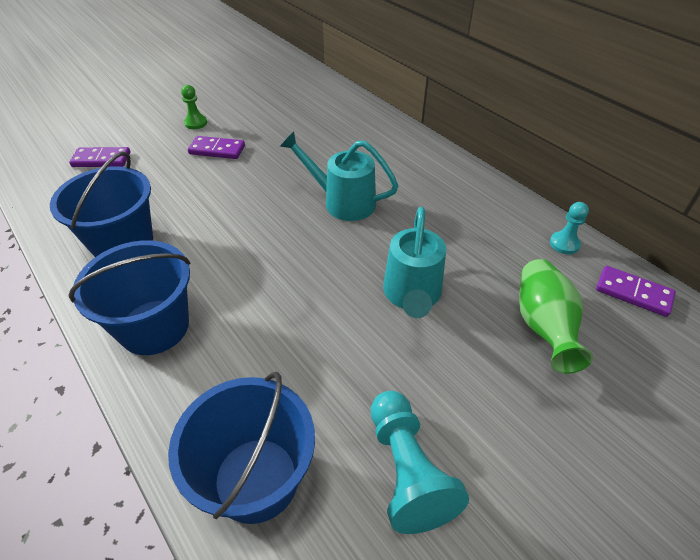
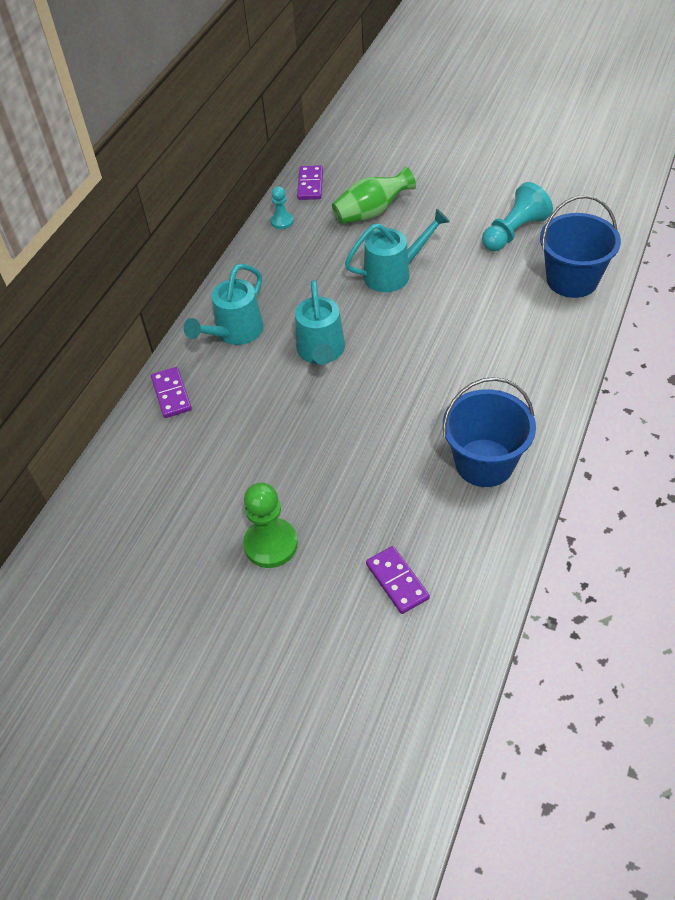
camera: 115 degrees left, 5 degrees up
blue bucket [68,240,191,355] -> none
green pawn [181,85,207,129] -> green pawn [243,483,298,568], size x1.78
purple domino [188,136,245,159] -> purple domino moved to [151,367,192,418]
none -> turquoise watering can [184,264,264,345]

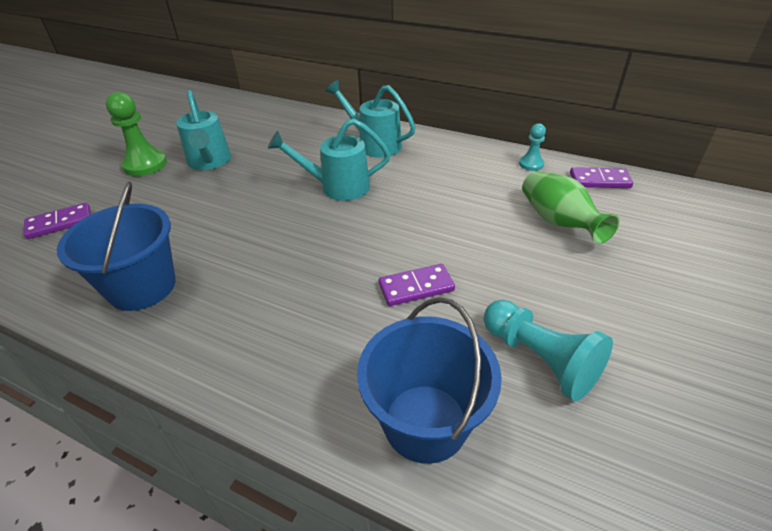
camera: 90 degrees right, 10 degrees down
purple domino [151,367,192,418] -> purple domino moved to [379,264,455,306]
turquoise watering can [345,209,450,292] -> turquoise watering can moved to [176,90,231,170]

